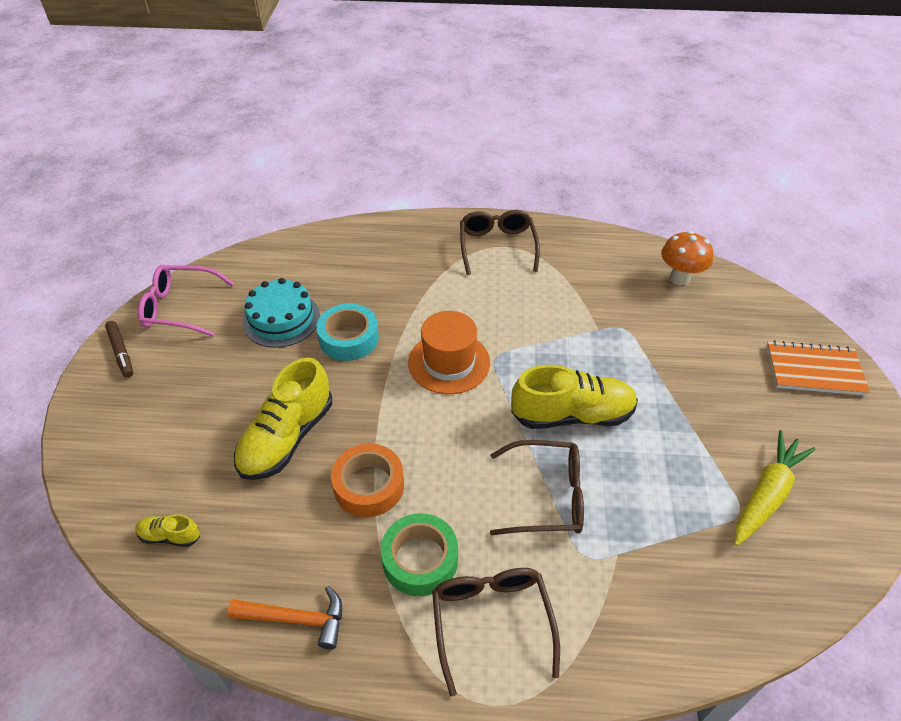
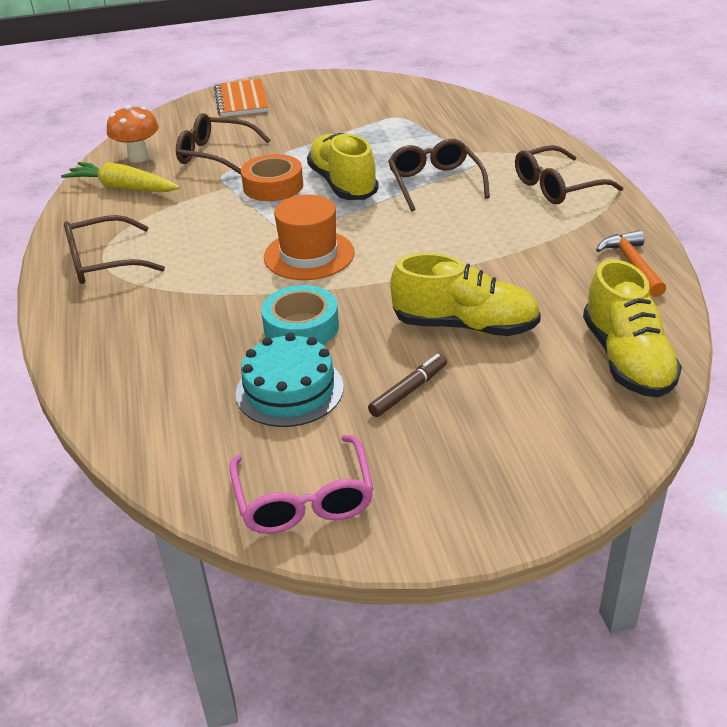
camera: 105 degrees left, 10 degrees down
brown marker [105,321,133,378] -> brown marker moved to [368,354,447,417]
yellow shoe [135,514,200,547] -> yellow shoe [583,259,682,398], size x2.17
orange tape [331,443,404,517] -> orange tape moved to [241,154,303,201]
green tape [381,513,458,596] -> none
yellow carrot [734,430,816,546] -> yellow carrot moved to [61,162,180,192]
none -> brown glasses [176,113,270,174]

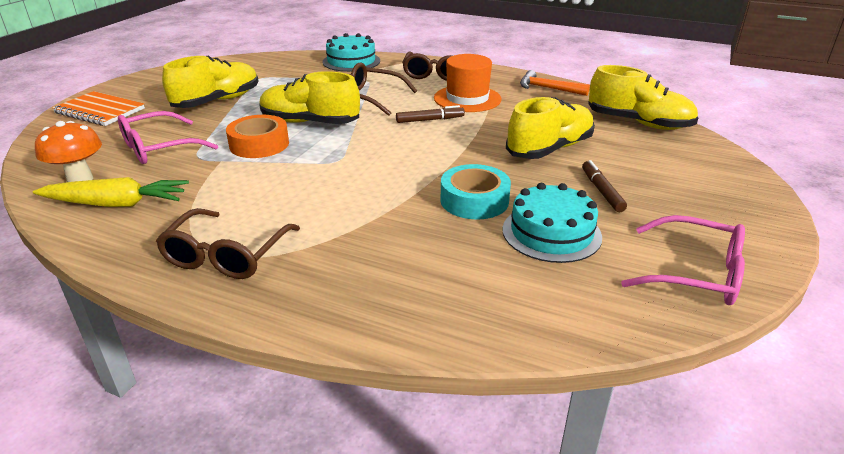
camera: 55 degrees left, 5 degrees down
yellow carrot [61,162,180,192] -> yellow carrot turned 150 degrees counterclockwise [33,177,189,207]
brown glasses [176,113,270,174] -> pink glasses [118,111,218,164]
orange hat [264,195,355,280] -> orange hat moved to [434,54,502,112]
none -> yellow shoe [162,55,259,108]
none -> turquoise cake [322,33,380,72]
none -> brown marker [396,105,465,123]

